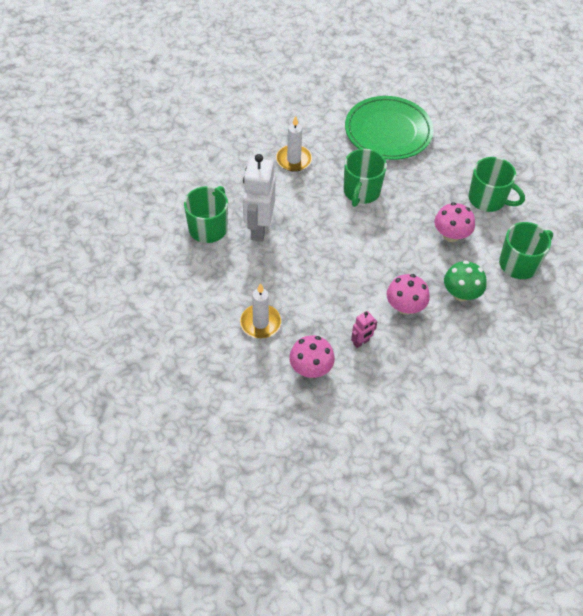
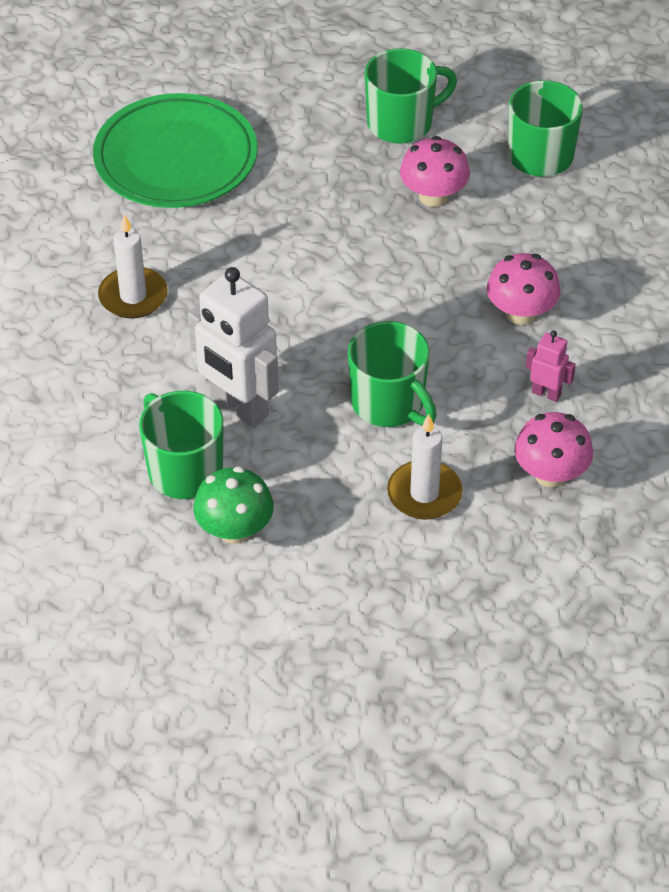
camera: 55 degrees left, 5 degrees down
green mug [344,149,387,207] -> green mug moved to [348,321,436,427]
pink robot [351,311,378,348] -> pink robot turned 60 degrees counterclockwise [526,331,576,402]
green mushroom [444,261,487,301] -> green mushroom moved to [193,466,274,544]

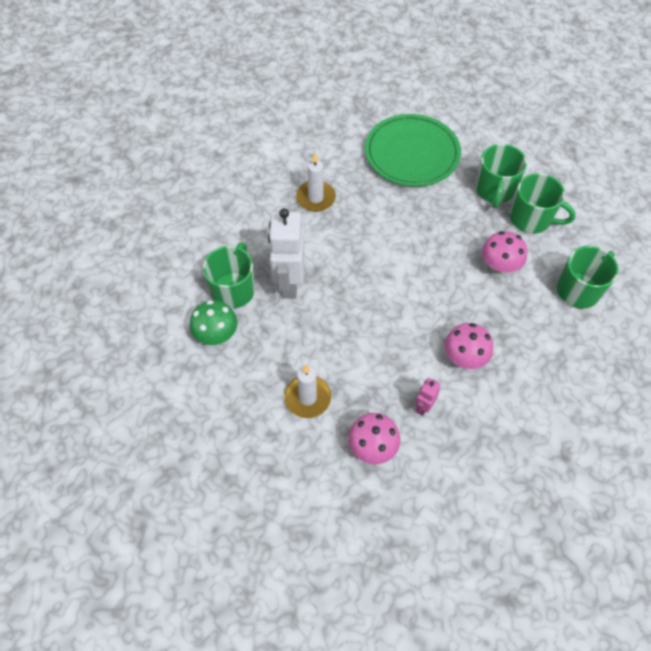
camera: 50 degrees right, 10 degrees up
green mug [348,321,436,427] -> green mug moved to [475,144,527,208]
pink robot [526,331,576,402] -> pink robot turned 135 degrees counterclockwise [415,378,440,416]

